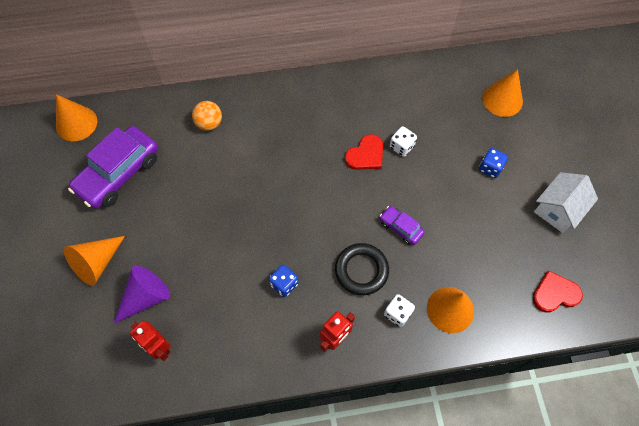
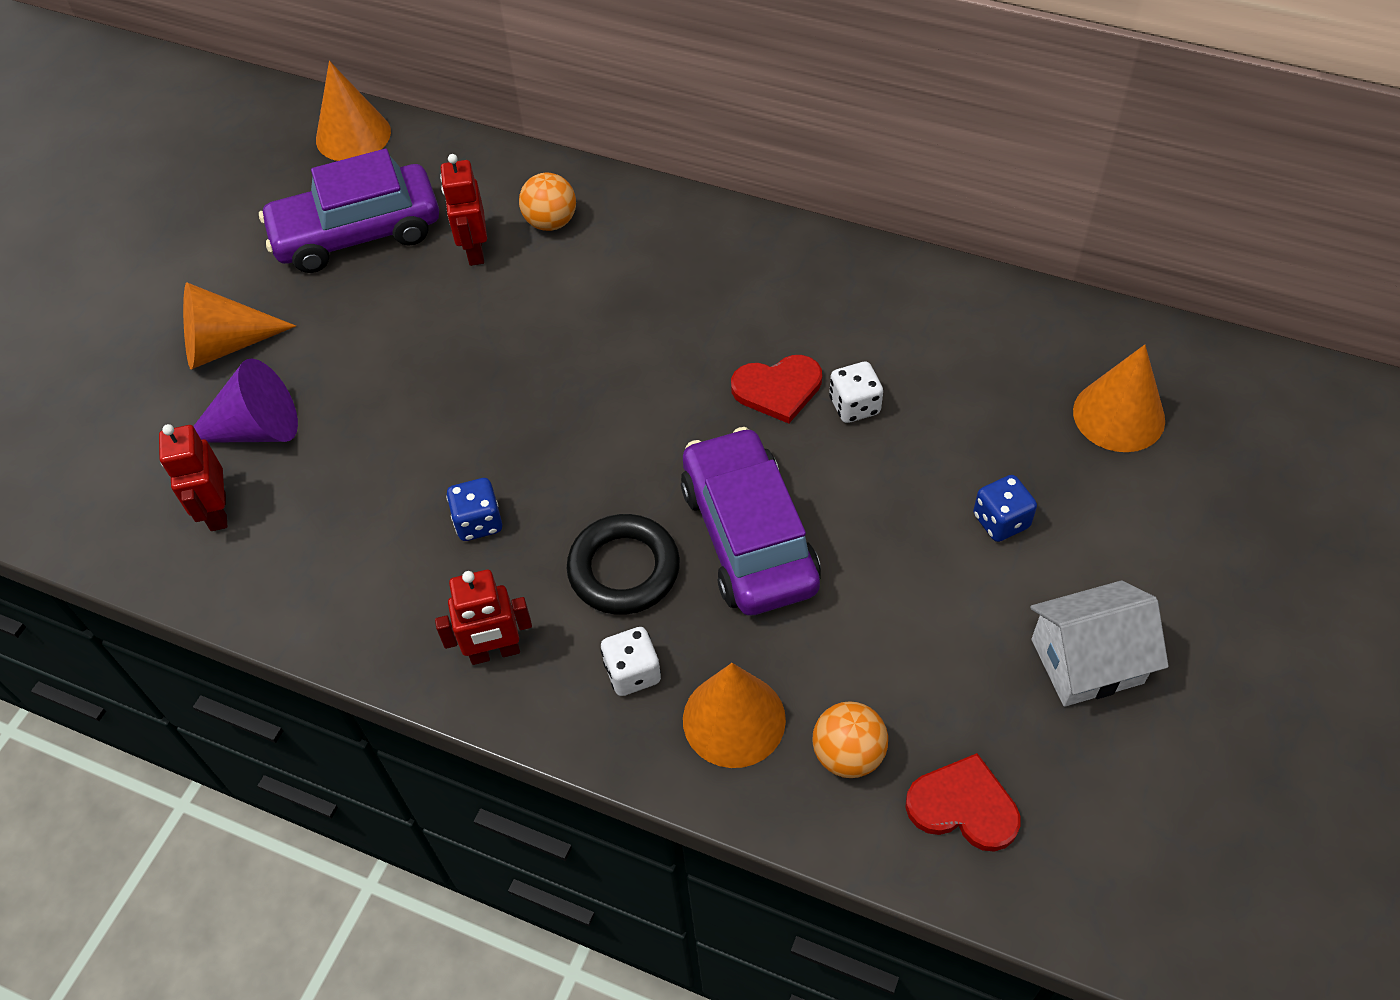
camera: 35 degrees right, 10 degrees down
purple car [380,206,425,245] -> purple car [681,427,821,616], size x2.08
none -> red robot [440,154,487,266]
none -> orange ball [813,701,888,778]

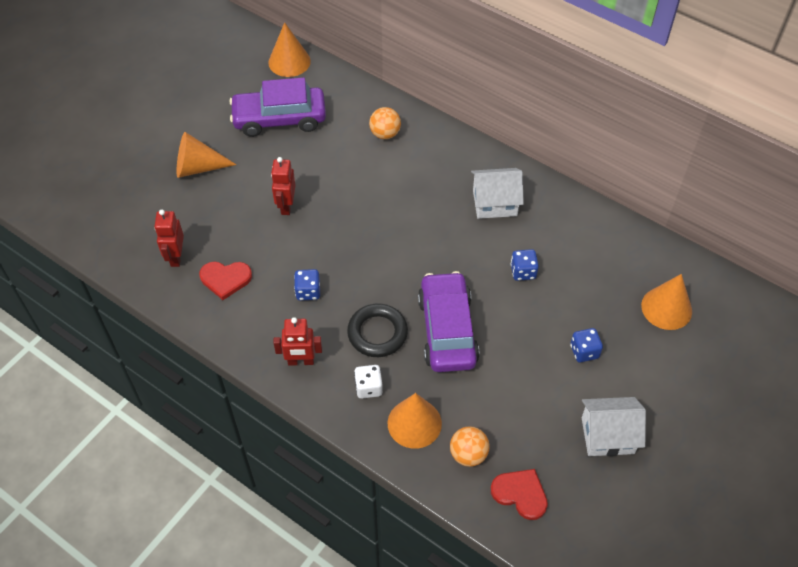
camera: 10 degrees right, 0 degrees up
purple cone [193,359,298,443] -> none
red robot [440,154,487,266] -> red robot moved to [271,157,296,215]
red heart [731,355,822,424] -> red heart moved to [199,261,252,300]
white dice [829,361,883,423] -> blue dice [510,249,539,281]
none -> white house [471,168,524,219]

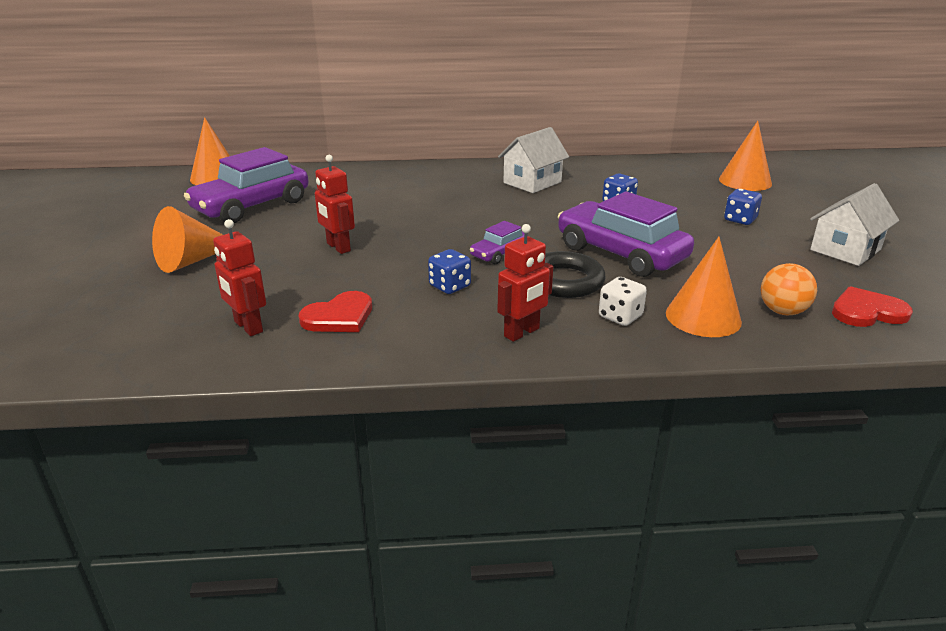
camera: 40 degrees left, 25 degrees down
orange ball [369,107,401,139] -> none
none -> purple car [470,221,528,264]

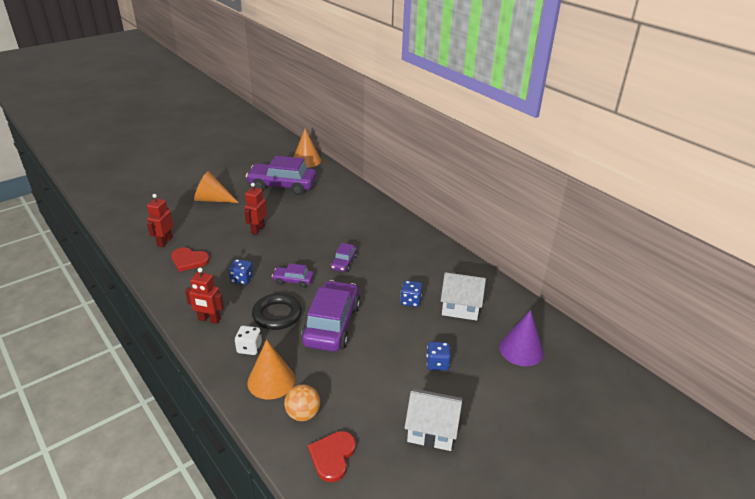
camera: 55 degrees right, 5 degrees up
white house [498,127,569,193] -> white house moved to [441,272,486,321]
orange cone [719,121,772,191] -> purple cone [499,310,544,366]
red heart [832,286,913,327] -> red heart turned 120 degrees counterclockwise [308,431,356,482]
none -> purple car [331,243,357,272]

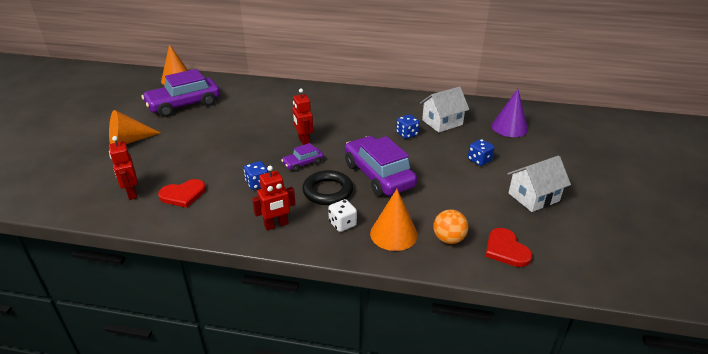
camera: 40 degrees left, 0 degrees up
red robot [244,183,267,235] -> red robot moved to [292,88,313,145]
purple car [331,243,357,272] -> none

